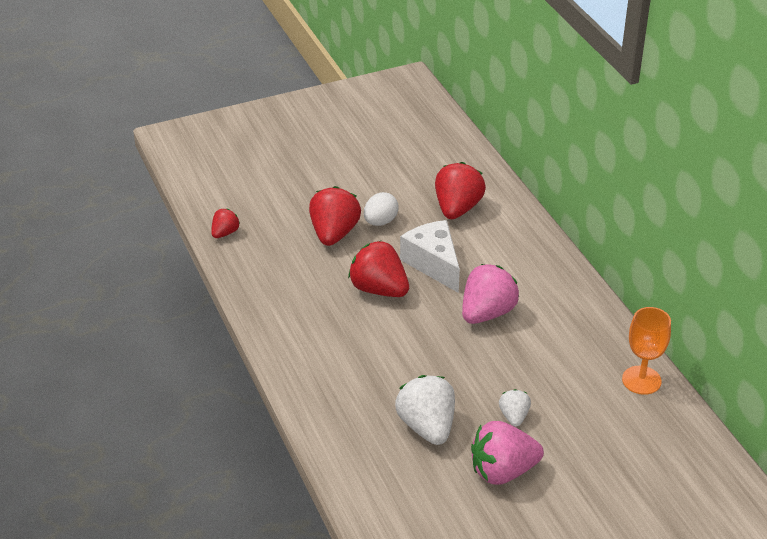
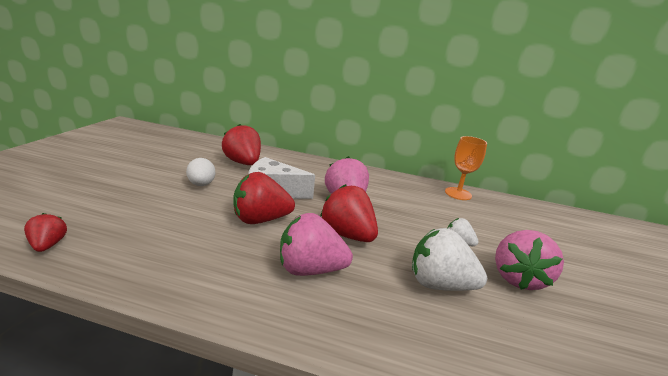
camera: 55 degrees left, 15 degrees down
red strawberry [309,186,361,246] -> red strawberry moved to [320,184,378,242]
none -> pink strawberry [280,213,353,276]

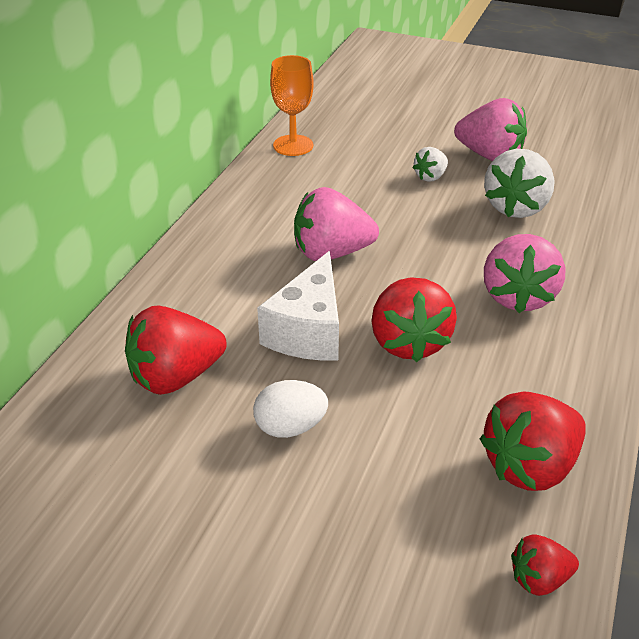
camera: 80 degrees left, 15 degrees up
red strawberry [320,184,378,242] -> red strawberry moved to [480,392,586,491]

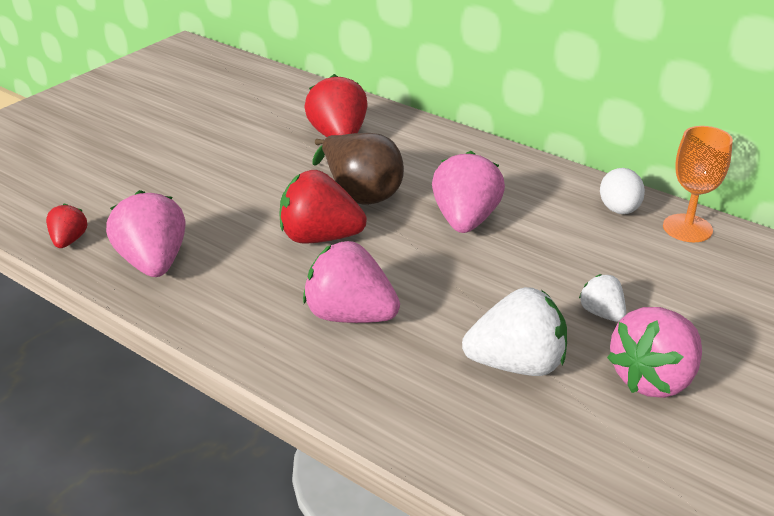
camera: 105 degrees right, 5 degrees down
white egg [253,380,328,438] -> white egg moved to [600,168,645,214]
white cheese [257,251,339,361] -> brown pear [313,133,404,205]
red strawberry [480,392,586,491] -> pink strawberry [106,190,186,277]
white strawberry [484,149,555,218] -> white strawberry turned 135 degrees clockwise [462,287,567,376]

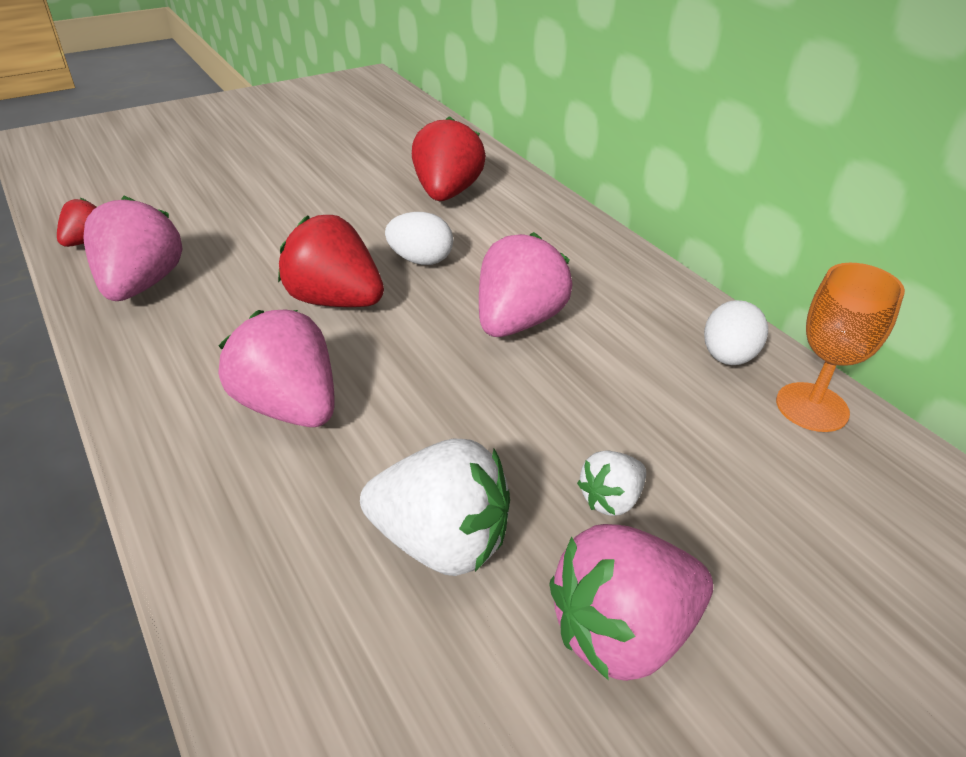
camera: 20 degrees right, 5 degrees up
brown pear [313,133,404,205] -> white egg [385,212,453,265]
white strawberry [579,274,626,322] -> white strawberry turned 120 degrees counterclockwise [577,450,646,516]

